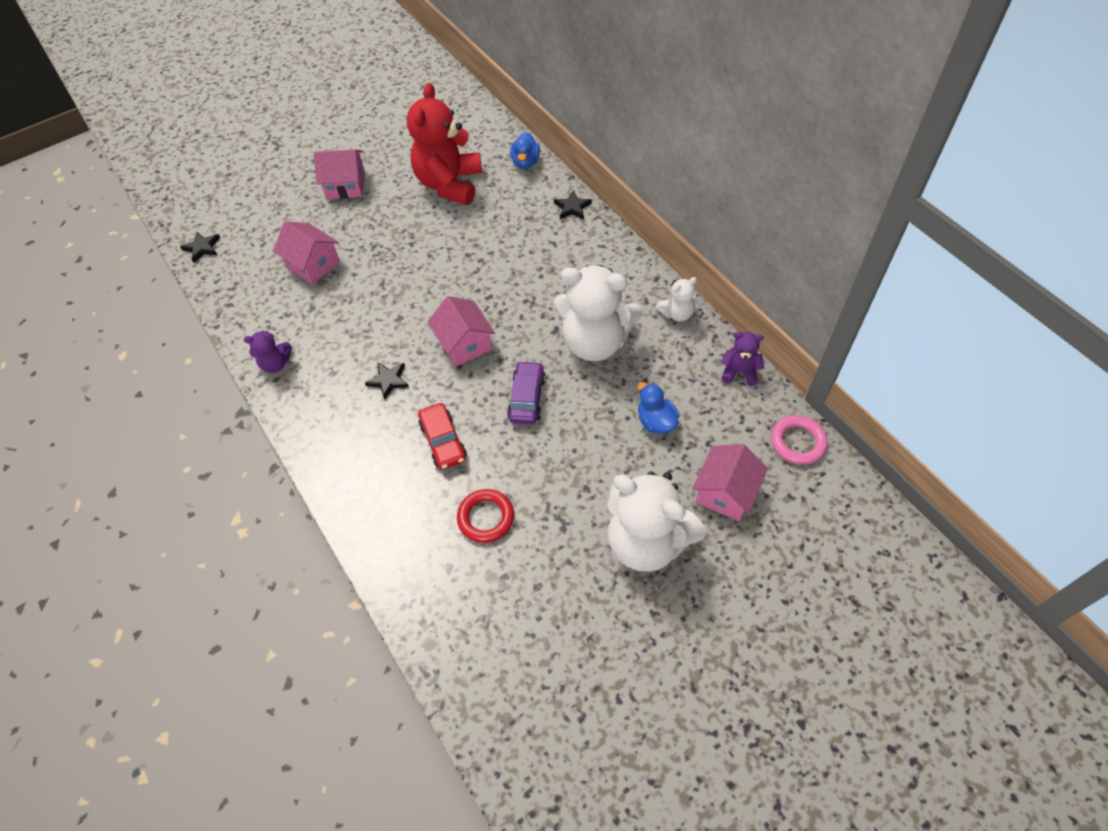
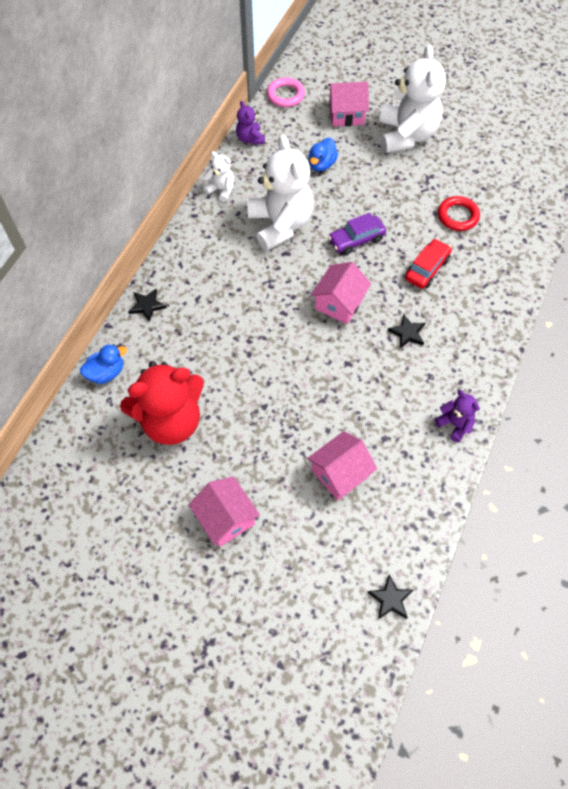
camera: 125 degrees left, 5 degrees up
pink house [273,221,340,284] -> pink house turned 45 degrees clockwise [307,431,377,501]

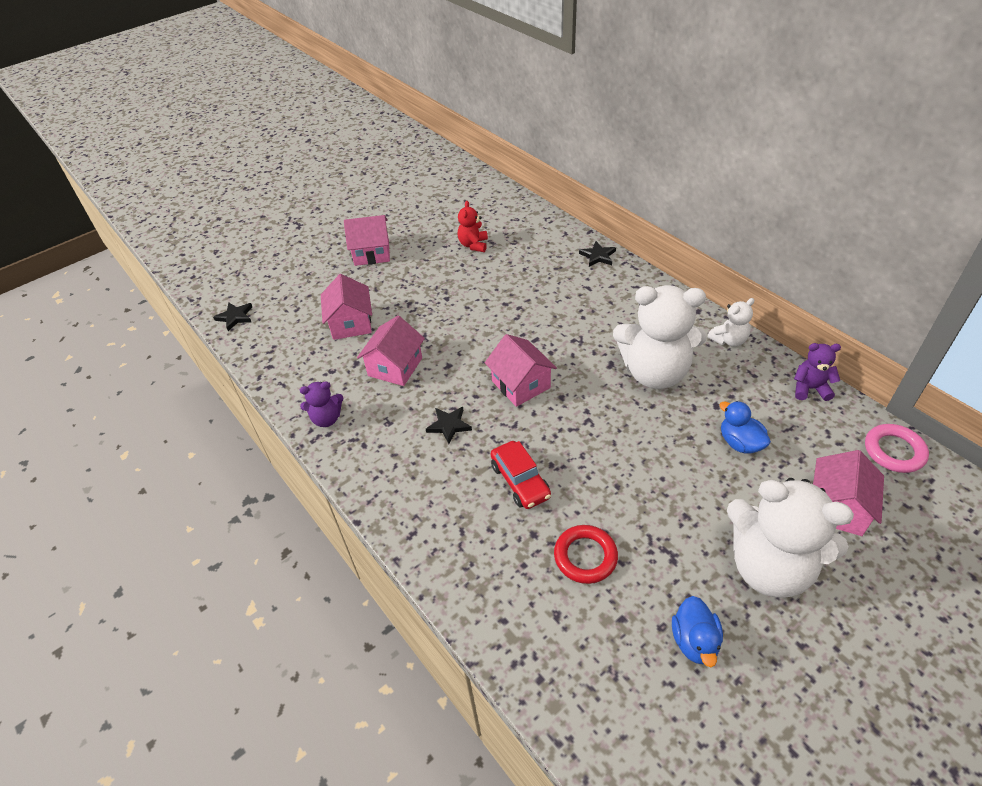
camera: 120 degrees right, 15 degrees down
blue duck [80,344,127,384] -> blue duck moved to [672,596,723,667]
red teddy bear [120,361,204,445] -> red teddy bear [458,201,488,252], size x0.46
purple car [328,213,386,255] -> none
none -> pink house [357,316,425,386]

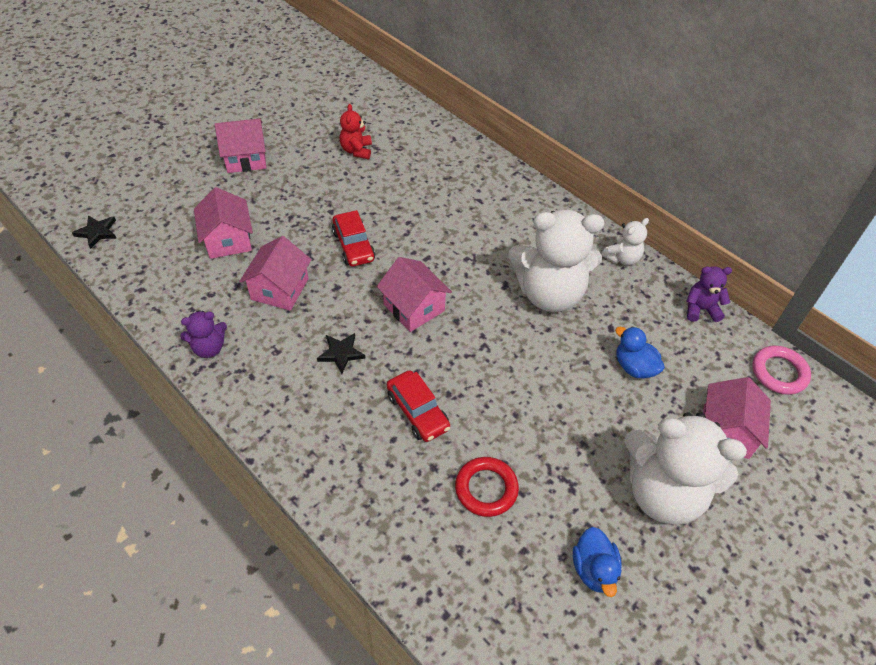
camera: 10 degrees left, 5 degrees up
black star [579,241,616,267] -> none
none -> red car [332,210,375,267]

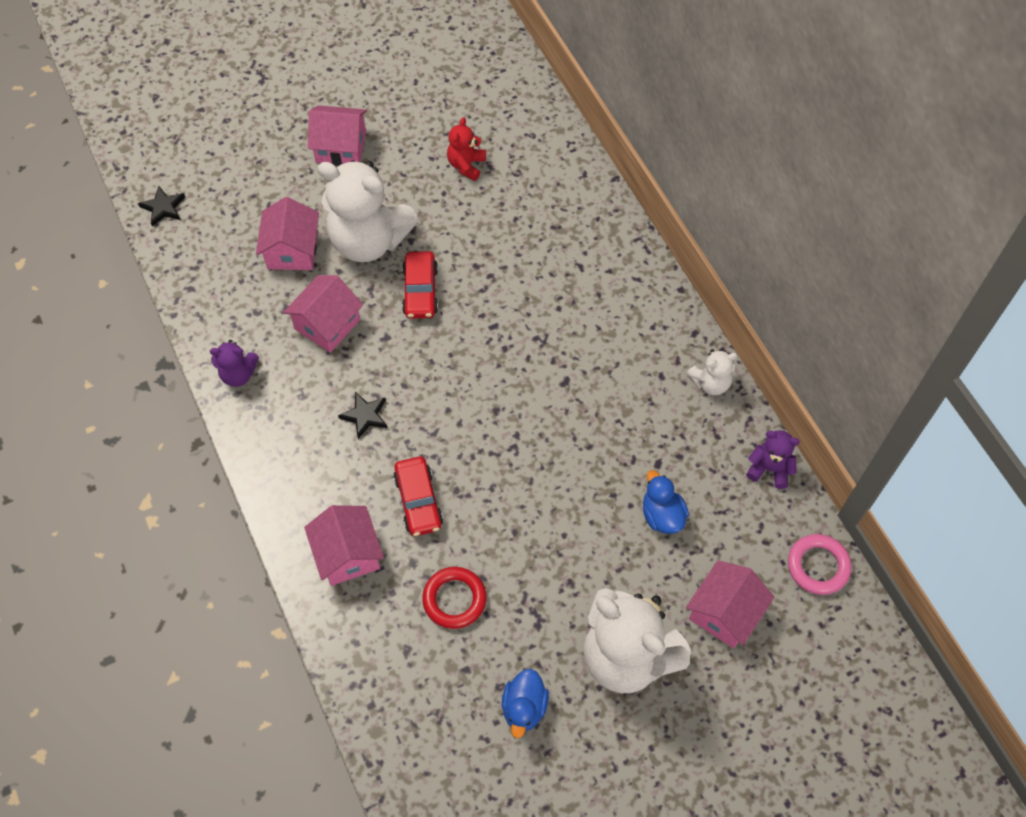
camera: 20 degrees right, 10 degrees up
pink house [377,257,452,332] -> pink house moved to [304,505,384,586]
white teddy bear [508,210,604,312] -> white teddy bear moved to [317,160,419,262]

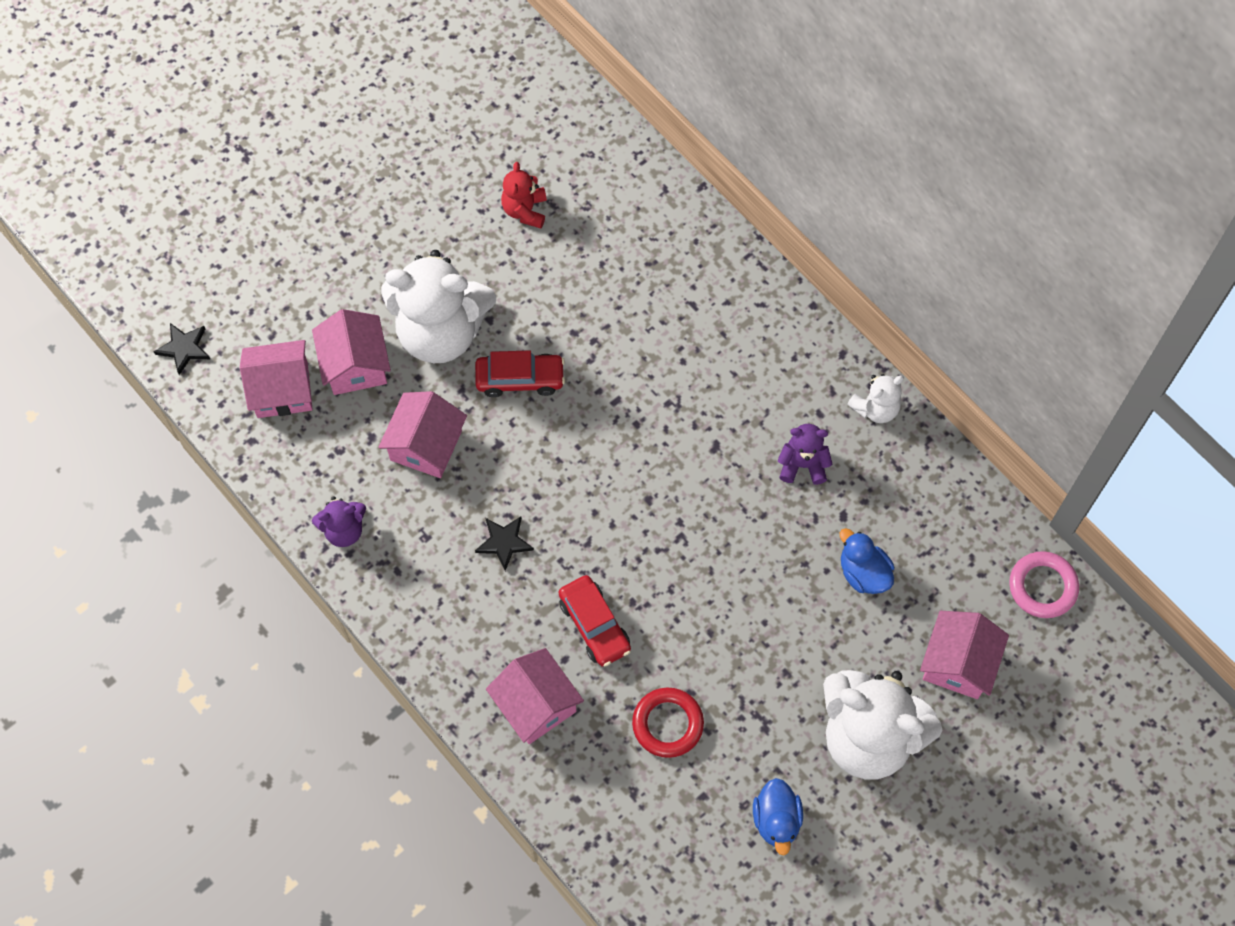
camera: 15 degrees left, 5 degrees up
pink house [308,105,367,166] -> pink house moved to [240,340,313,418]
red car [402,251,438,319] -> red car turned 75 degrees counterclockwise [475,350,565,397]
purple teddy bear [746,430,800,489] -> purple teddy bear moved to [778,424,833,485]

